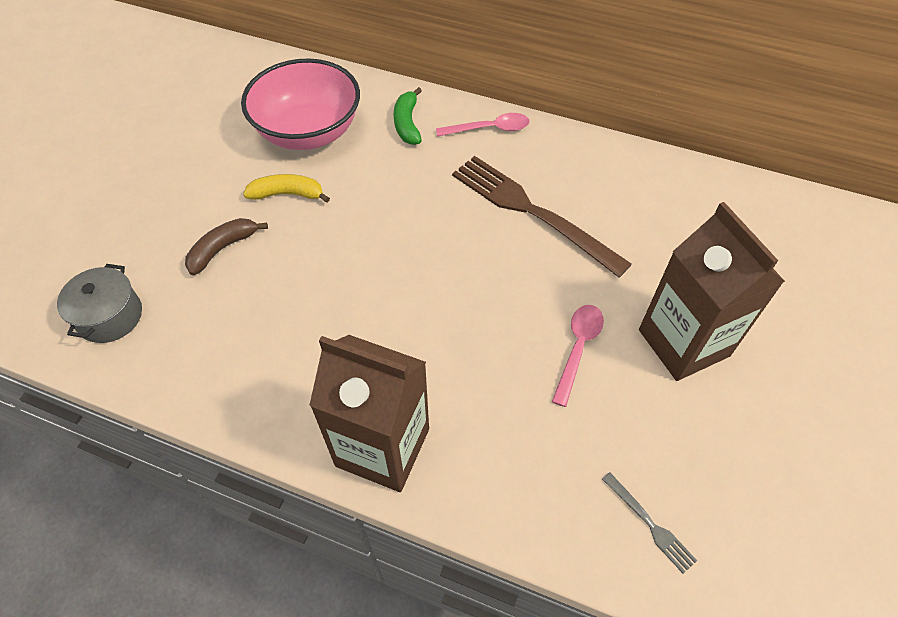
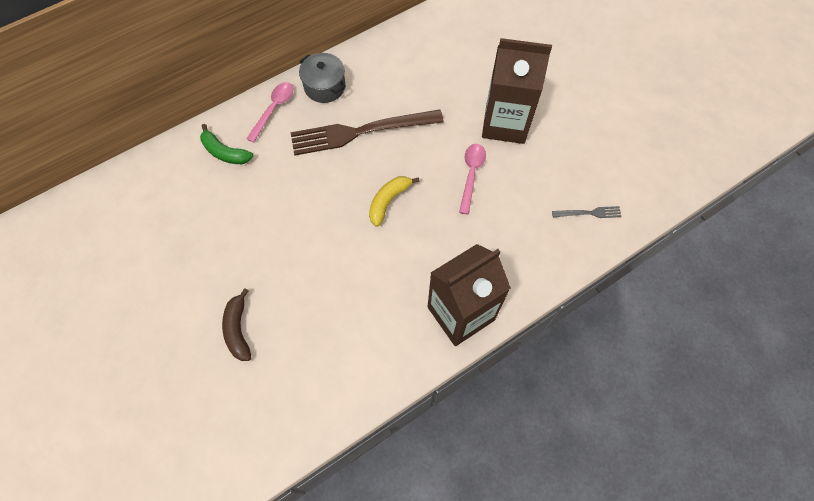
camera: 55 degrees left, 10 degrees up
grey pot [57,264,142,343] -> grey pot moved to [299,53,346,103]
pink bowl [241,58,360,150] -> none
yellow banana [243,174,330,203] -> yellow banana moved to [369,176,420,227]
pink spoon [552,305,604,407] -> pink spoon turned 45 degrees clockwise [459,144,486,215]

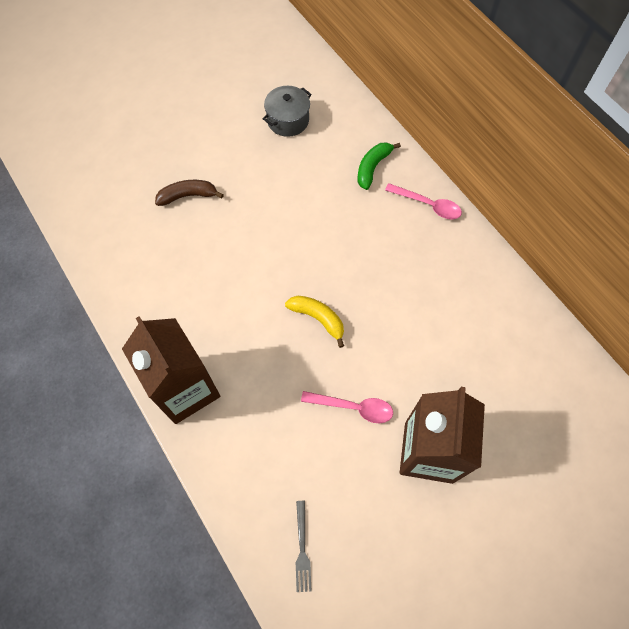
camera: 90 degrees right, 0 degrees up
brown fork [290,110,444,156] -> none
grey pot [299,53,346,103] -> grey pot moved to [263,86,312,137]

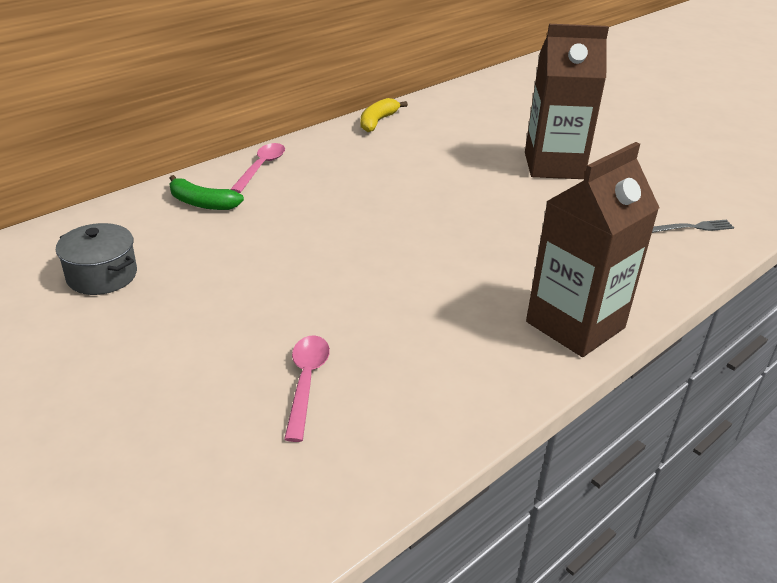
camera: 100 degrees left, 30 degrees down
brown banana [155,180,224,206] -> none
yellow banana [285,296,344,348] -> yellow banana moved to [361,98,408,132]
pink spoon [301,391,393,423] -> pink spoon moved to [284,335,330,442]

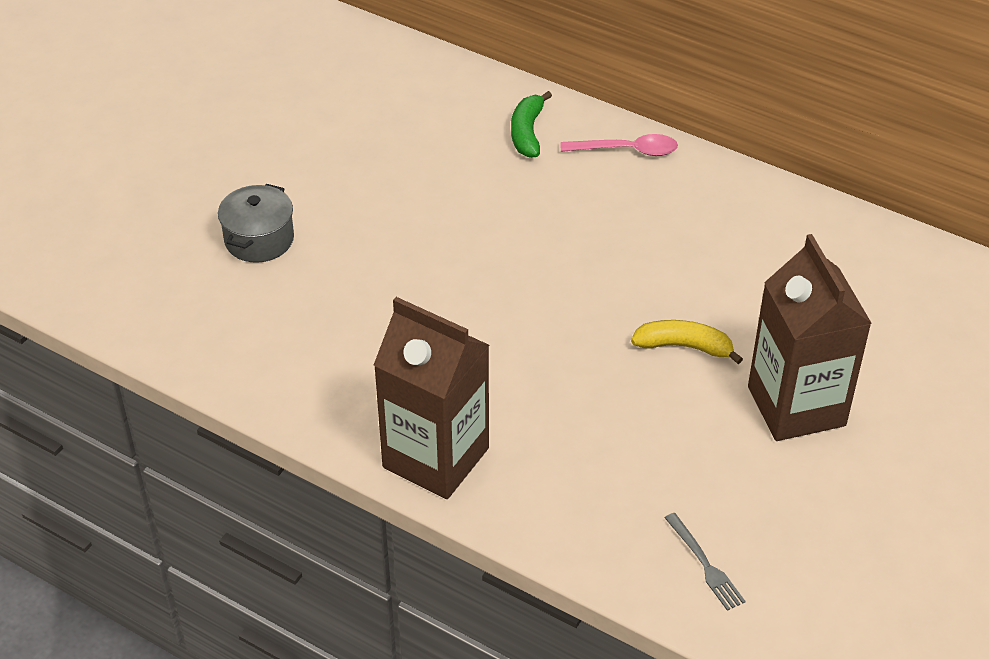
camera: 75 degrees right, 10 degrees up
grey pot [56,223,137,295] -> grey pot moved to [218,184,294,263]
pink spoon [284,335,330,442] -> none
yellow banana [361,98,408,132] -> yellow banana moved to [631,320,743,364]

